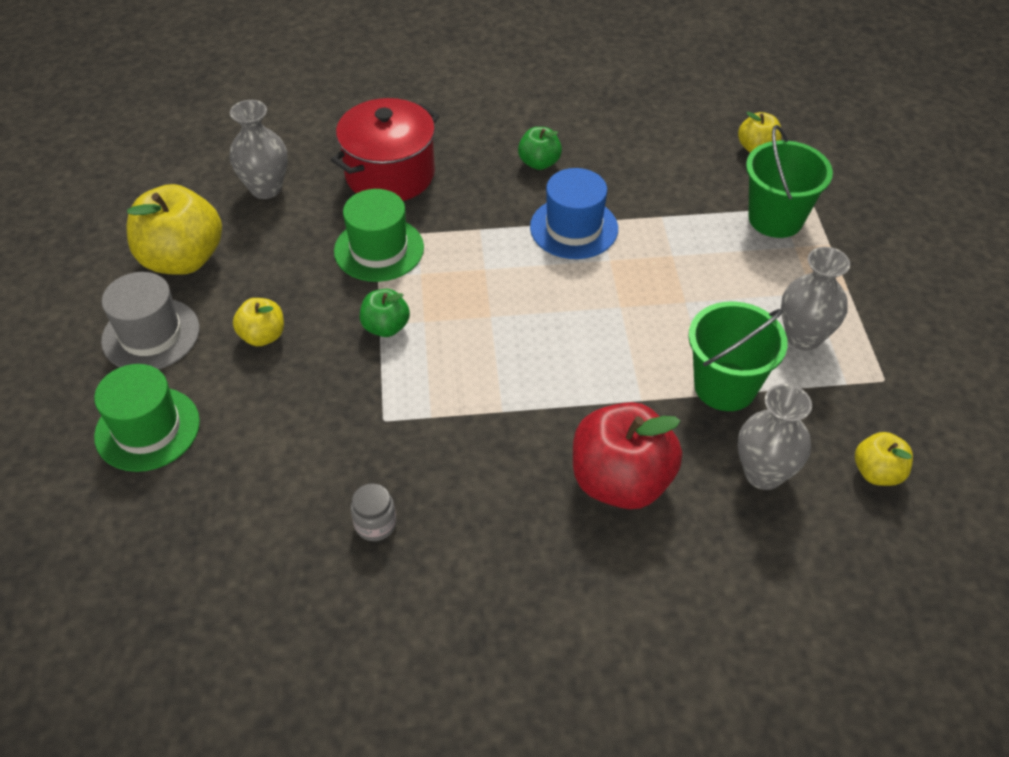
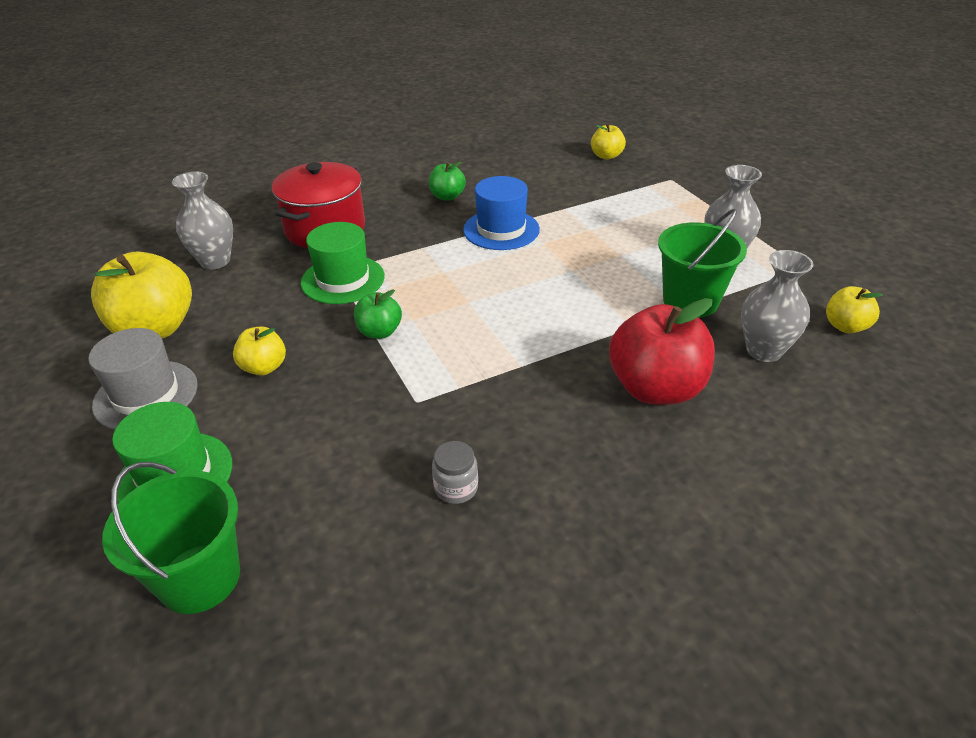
camera: 20 degrees left, 10 degrees down
green bucket [746,125,833,238] -> green bucket moved to [102,462,240,614]

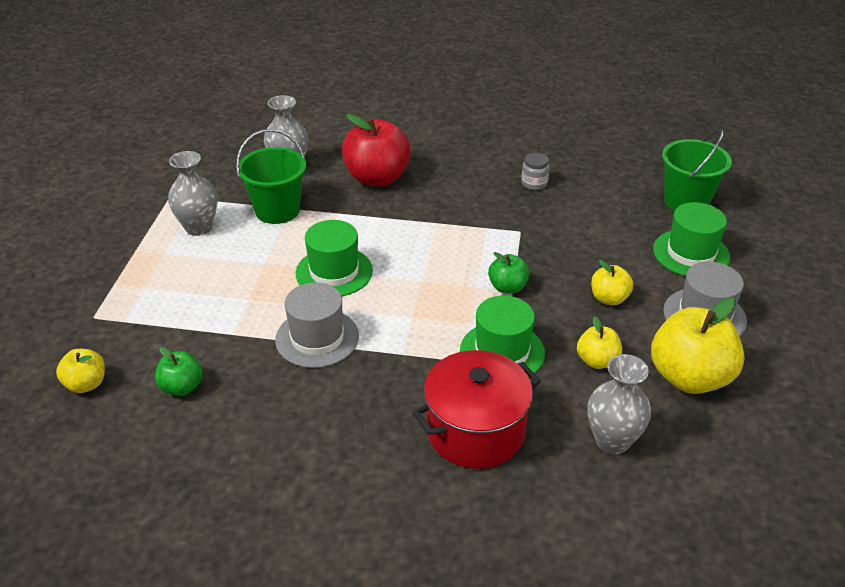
camera: 145 degrees left, 0 degrees up
green apple [429,162,466,201] -> green apple moved to [155,347,203,396]
blue hat [463,176,540,250] -> grey hat [275,282,359,368]
yellow apple [826,286,883,333] -> yellow apple moved to [577,316,622,369]
none -> green hat [296,220,373,296]

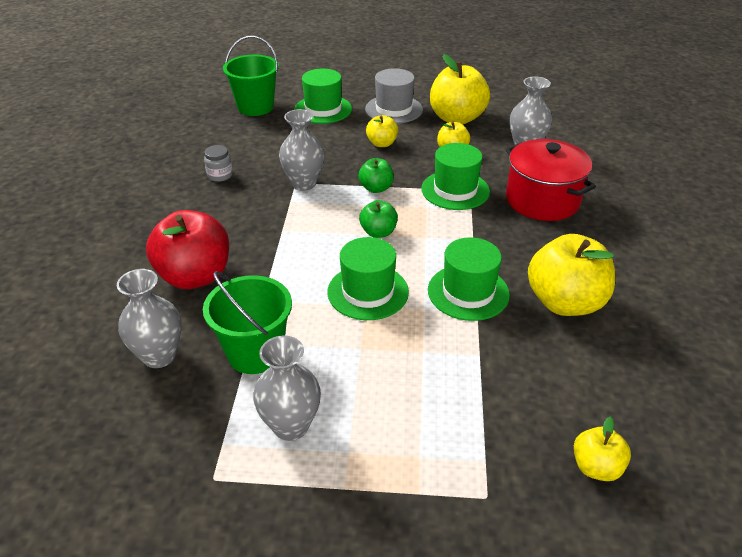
camera: 95 degrees left, 0 degrees up
green apple [155,347,203,396] -> green apple moved to [359,200,398,238]
grey hat [275,282,359,368] -> green hat [428,237,510,321]
none -> grey vase [279,109,324,191]
none -> yellow apple [528,234,615,316]

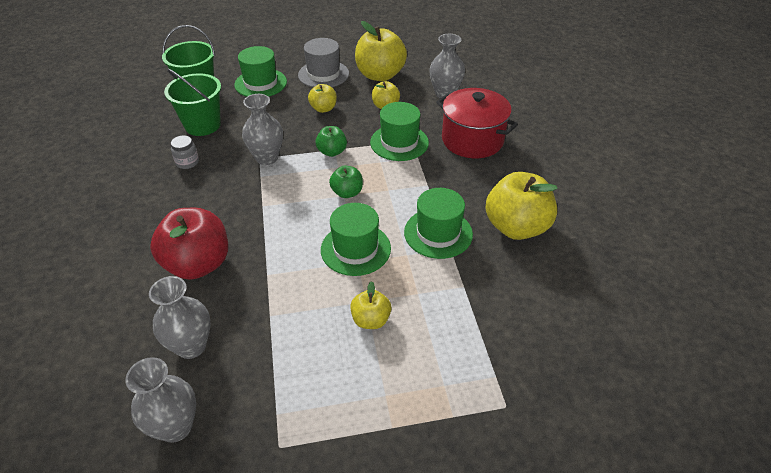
camera: 15 degrees left, 5 degrees up
green bucket [203,271,292,374] -> green bucket moved to [164,69,221,136]
grey vase [253,335,321,441] -> grey vase moved to [125,357,196,443]
yellow apple [574,417,631,481] -> yellow apple moved to [350,281,391,329]

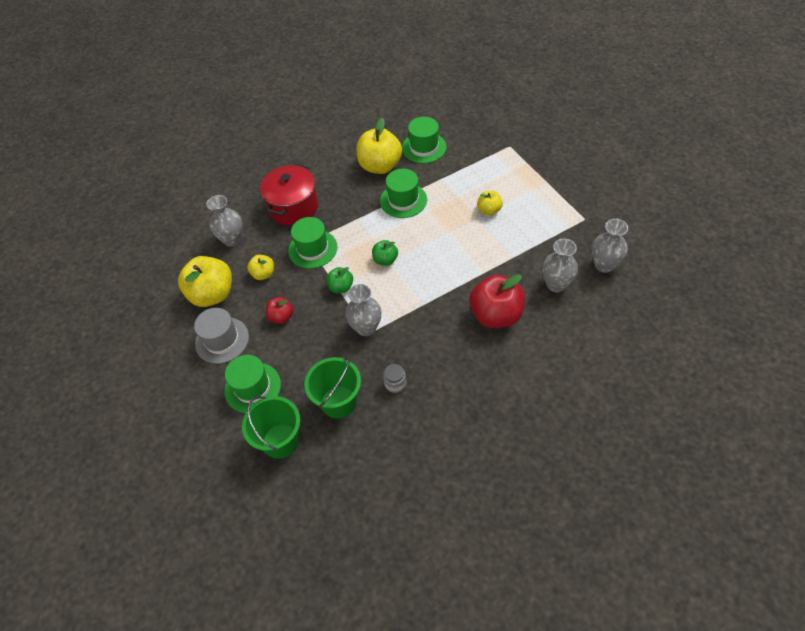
camera: 105 degrees left, 10 degrees up
yellow apple [308,84,337,113] -> red apple [265,297,293,324]
green hat [321,203,391,276] -> green hat moved to [402,117,447,164]

